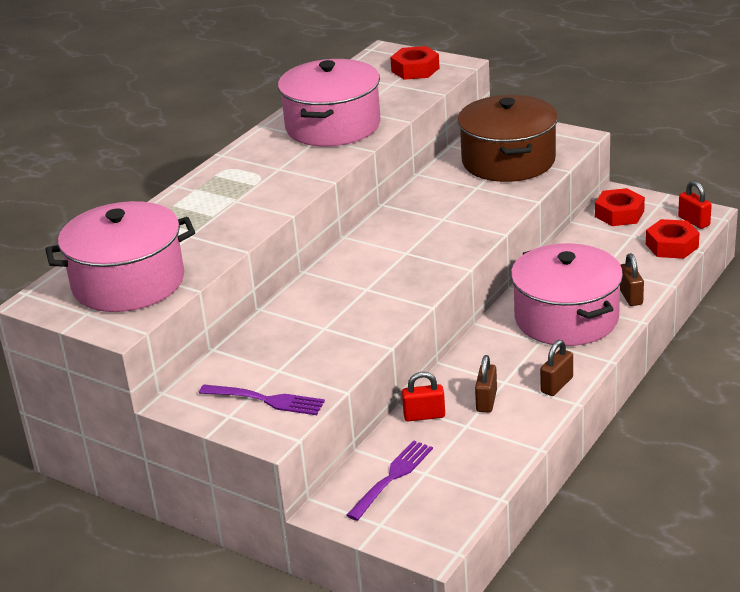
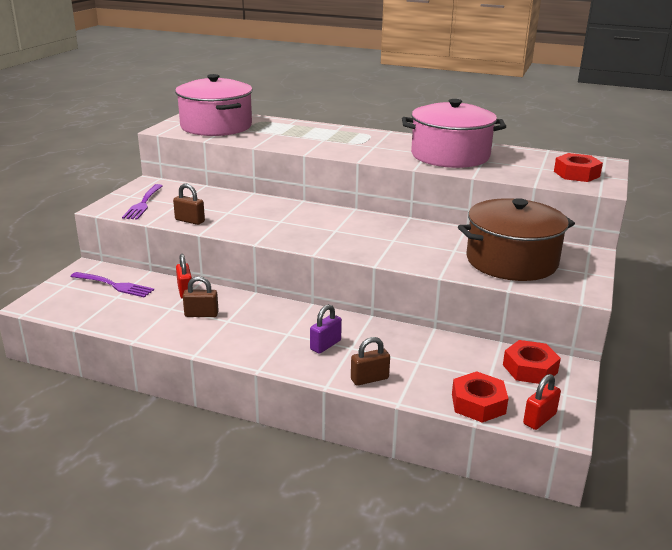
camera: 75 degrees right, 5 degrees down
pink pot [511,243,623,346] -> purple padlock [310,304,342,354]
brown padlock [540,340,573,396] -> brown padlock moved to [173,184,205,225]

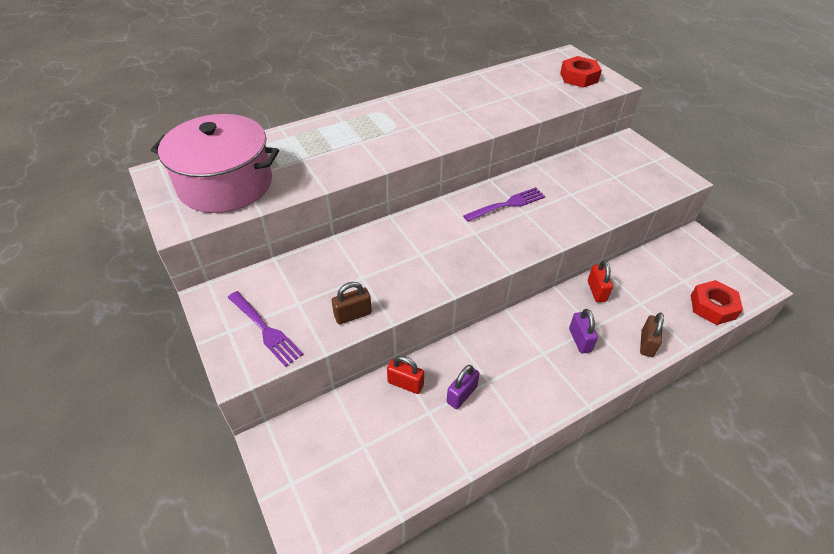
camera: 50 degrees left, 20 degrees up
purple fork [70,272,154,298] -> purple fork moved to [463,187,545,222]
brown padlock [183,276,219,317] -> purple padlock [447,365,479,409]
pink pot [402,99,506,168] -> none
brown pot [458,198,575,281] -> none
red nut [503,340,561,384] -> none
red padlock [523,374,561,430] -> red padlock moved to [588,260,613,302]

